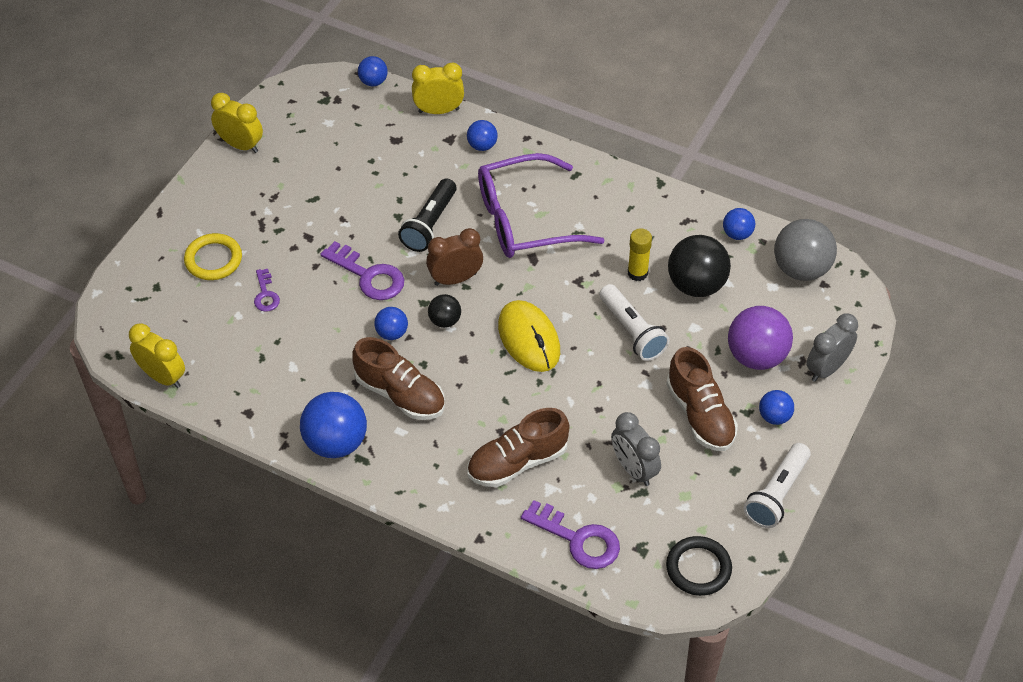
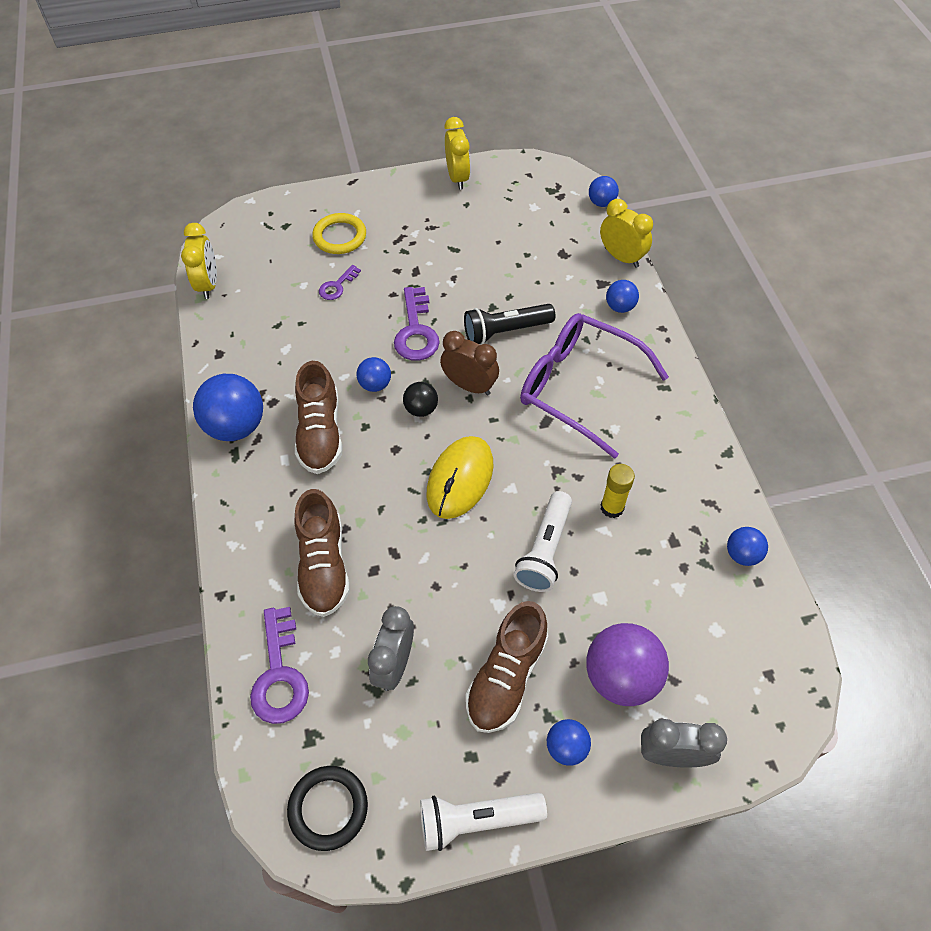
camera: 50 degrees right, 5 degrees up
brown shoe [467,408,570,487] -> brown shoe turned 120 degrees counterclockwise [294,489,350,617]
black ball [668,235,731,297] -> none
grey ball [774,219,837,281] -> none

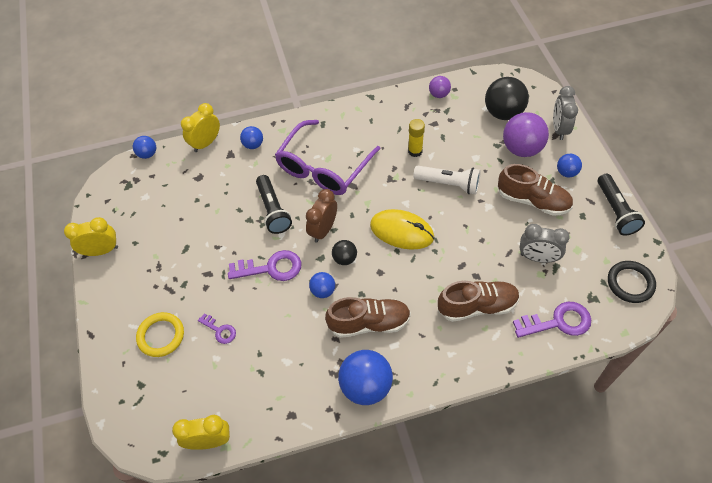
camera: 90 degrees left, 0 degrees up
white flashlight [420,793,547,851] -> black flashlight [598,174,645,236]
blue ball [727,527,768,566] -> purple ball [429,76,451,98]
none -> black ball [485,77,529,120]

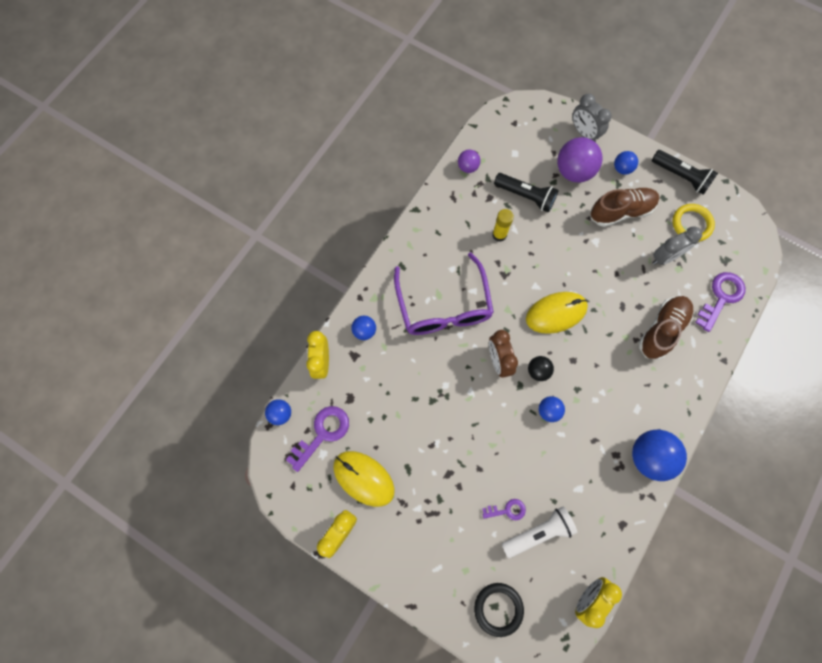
camera: 45 degrees left, 15 degrees up
yellow ring [136,312,184,357] -> yellow ring moved to [672,204,715,242]
purple key [228,250,301,281] -> purple key moved to [286,406,349,472]
black flashlight [256,175,292,234] -> black flashlight moved to [494,173,559,213]
brown shoe [325,297,411,338] -> none
white flashlight [413,166,481,194] -> white flashlight moved to [501,506,577,558]
black ball [485,77,529,120] -> none
black ring [608,261,656,303] -> black ring moved to [474,583,524,637]
none -> yellow mouse [333,451,395,507]

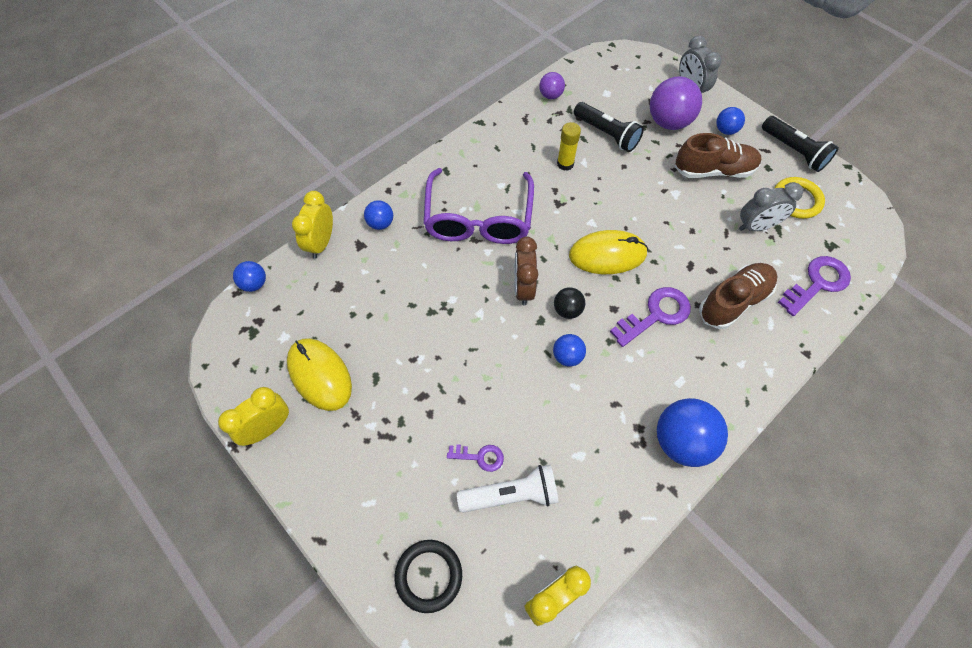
camera: 15 degrees right, 10 degrees down
purple key [286,406,349,472] -> purple key moved to [610,287,691,347]

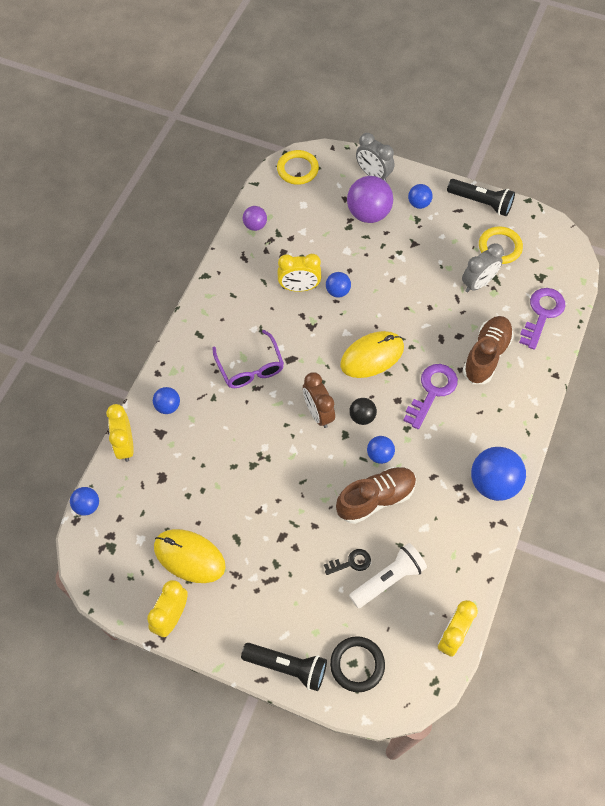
camera: 25 degrees left, 0 degrees up
purple glasses [423,168,534,244] -> purple glasses [212,330,284,388], size x0.64
purple key [447,444,504,472] -> black key [324,549,371,575]
yellow glue stick [557,122,581,171] -> yellow clock [278,254,321,292]
black flashlight [574,102,644,152] -> black flashlight moved to [241,643,327,691]
brown shoe [675,133,761,178] -> brown shoe moved to [336,467,416,524]
none -> yellow ring [277,150,319,185]
none -> blue ball [326,272,351,297]

